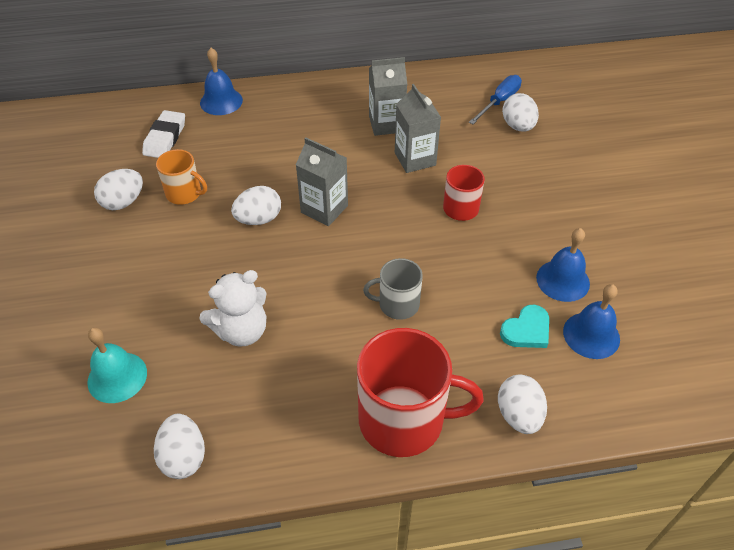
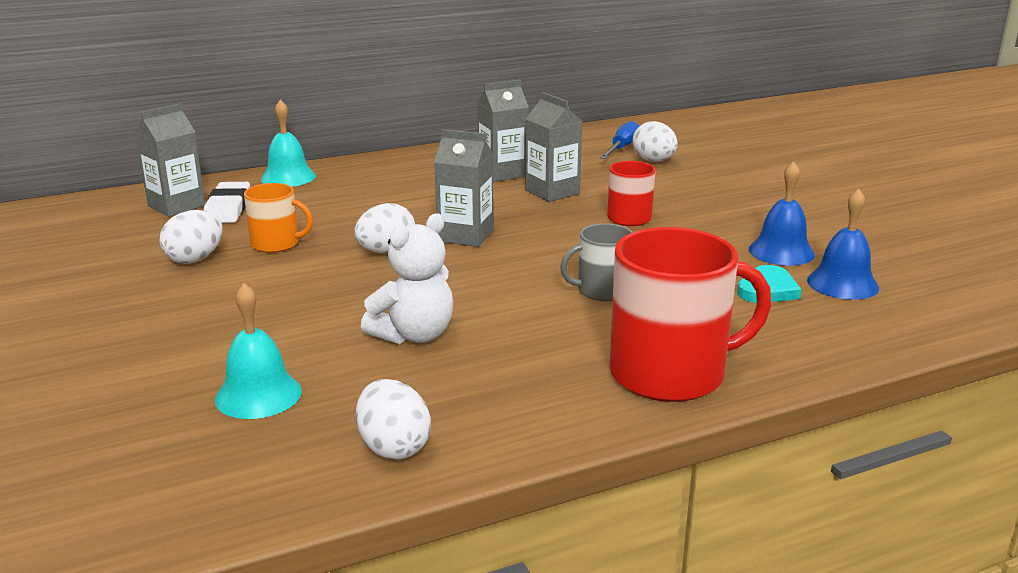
camera: 15 degrees left, 25 degrees down
blue bell [200,48,243,115] -> turquoise bell [261,100,316,187]
white egg [498,375,547,434] -> none
none -> grey carton [135,103,205,217]

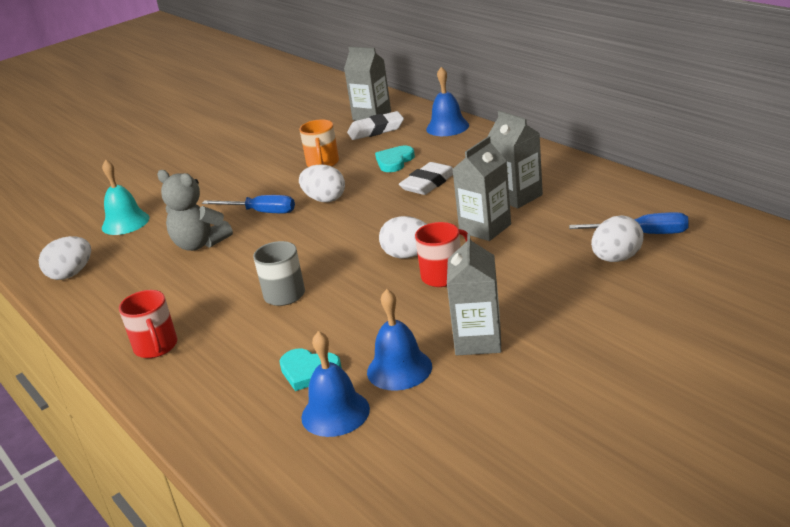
camera: 80 degrees right, 5 degrees up
white egg [160,210,223,264] -> white egg moved to [379,216,427,258]
turquoise bell [261,100,316,187] -> blue bell [426,67,469,136]
white teddy bear [361,214,453,344] -> grey teddy bear [157,170,233,251]
grey carton [434,129,493,247] -> grey carton moved to [447,233,502,355]
red mug [610,227,772,402] -> red mug [119,290,177,358], size x0.53
none -> blue screwdriver [202,195,295,213]
none -> turquoise heart [375,146,415,172]
none -> white eraser [399,162,453,195]

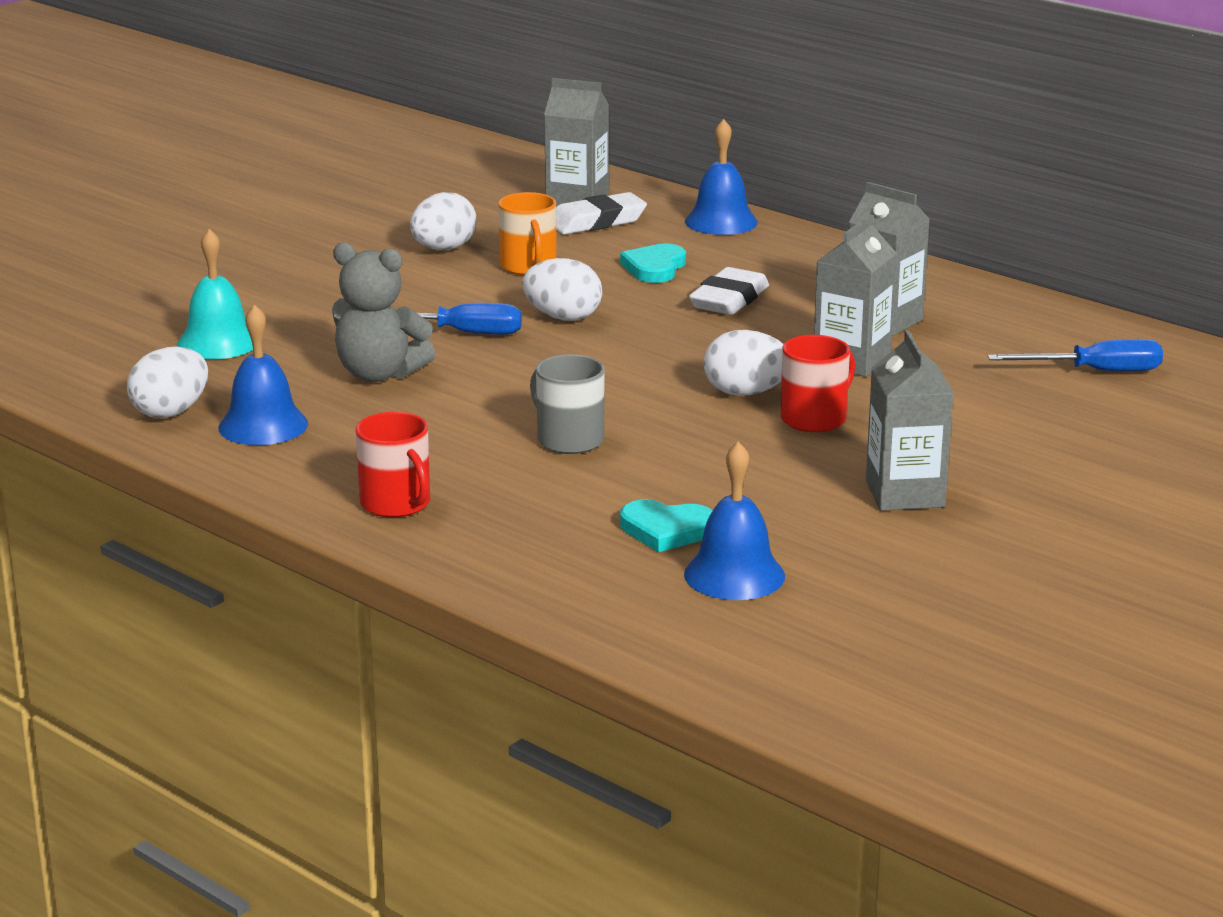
camera: 15 degrees left, 5 degrees down
blue bell [367,289,432,391] -> blue bell moved to [218,304,308,445]
white egg [591,215,644,262] -> white egg moved to [410,192,477,250]

